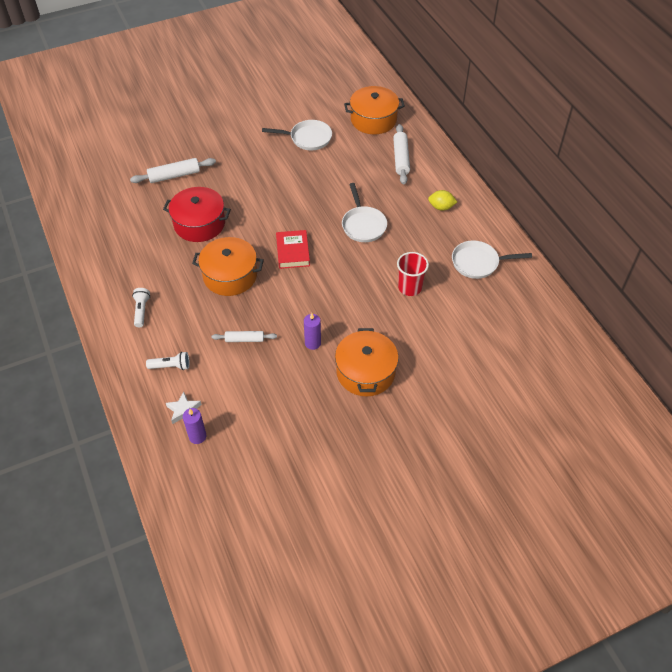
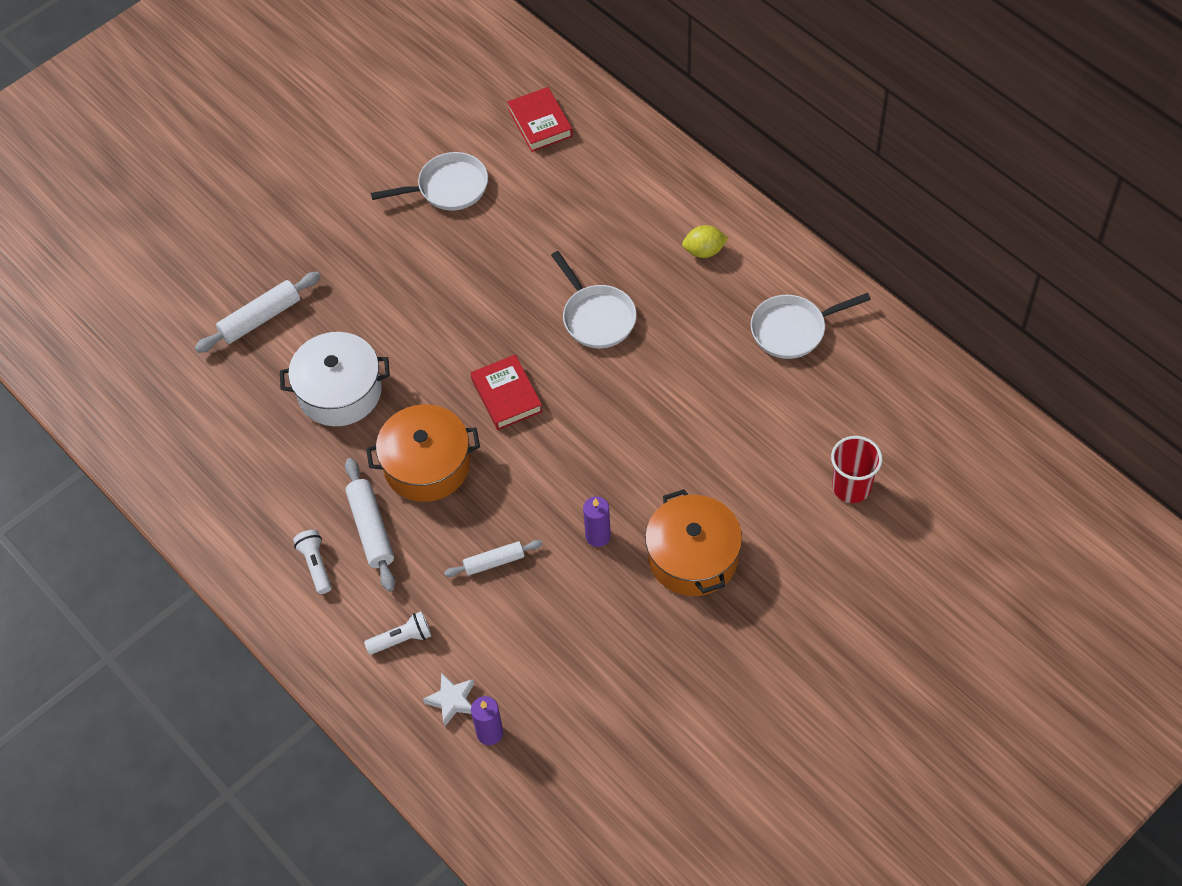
camera: 15 degrees left, 5 degrees up
red pot [163,187,231,242] -> white pot [280,332,390,426]
orange pot [344,86,405,134] -> red book [507,87,573,152]
white rolling pin [393,124,410,185] -> white rolling pin moved to [345,458,395,591]
red cup [397,252,429,296] -> red cup moved to [831,436,883,503]

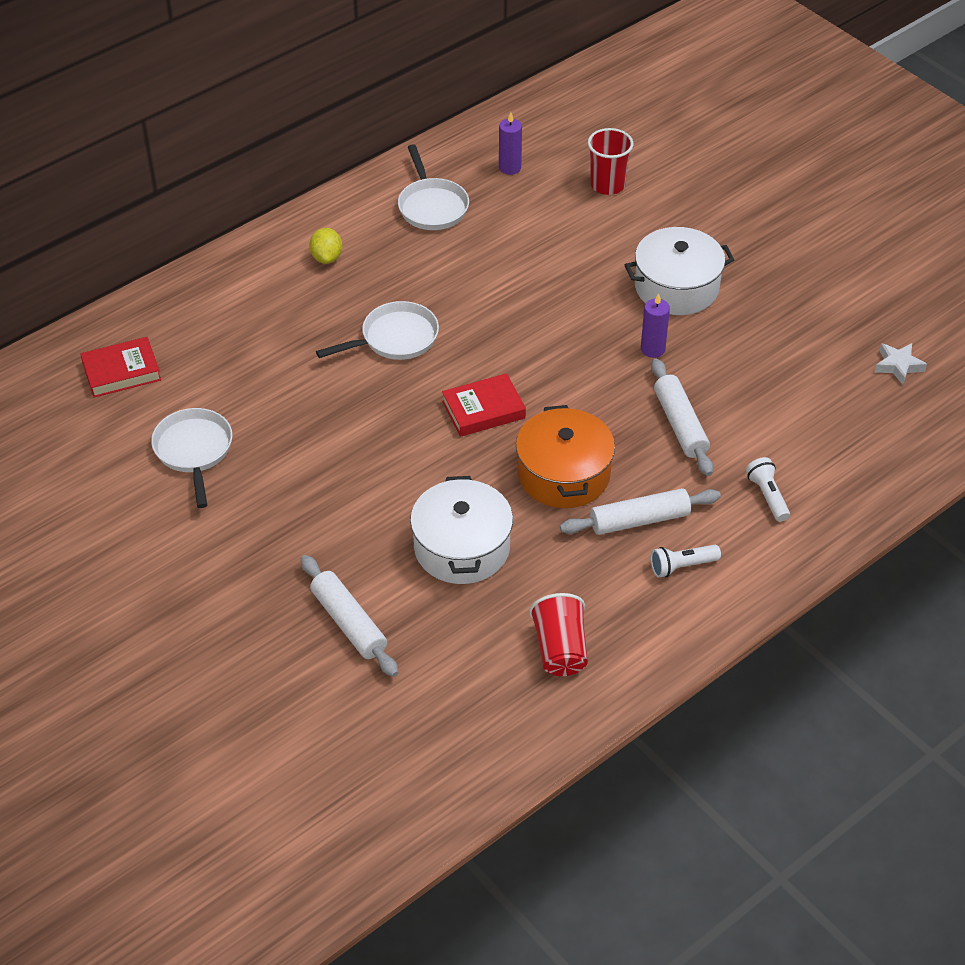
camera: 90 degrees left, 10 degrees down
white star [423,672,474,727] -> white star moved to [875,343,927,385]
white rolling pin [444,540,543,577] -> white rolling pin [651,359,713,476], size x1.55
purple candle [471,696,503,745] -> purple candle moved to [499,112,522,175]
orange pot [645,489,742,596] -> white pot [625,227,734,315]
none -> red cup [529,593,588,676]

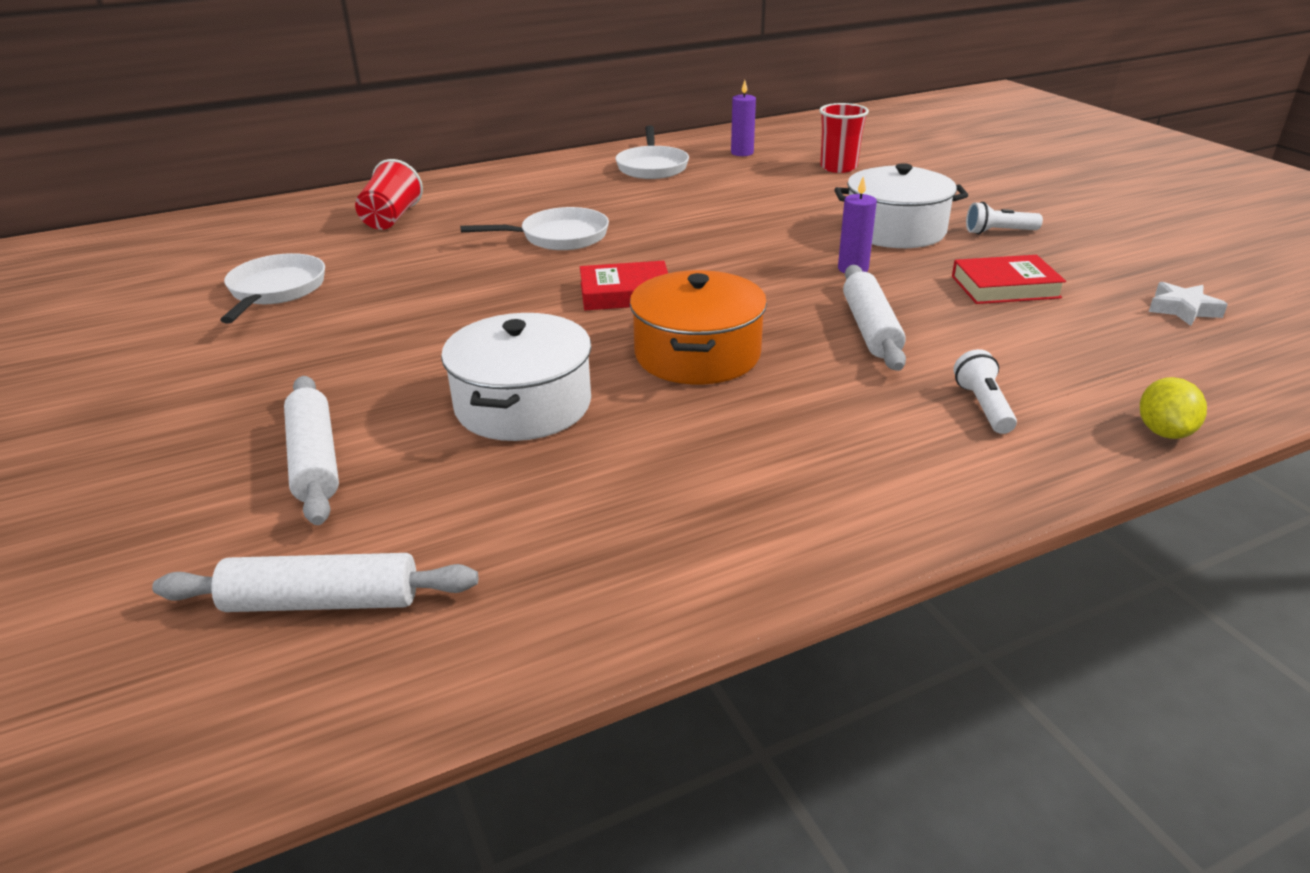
camera: 15 degrees right, 15 degrees down
red book [80,337,161,398] -> red book moved to [952,255,1066,304]
yellow lemon [309,228,342,264] -> yellow lemon moved to [1140,377,1207,439]
red cup [529,593,588,676] -> red cup moved to [355,159,423,230]
white rolling pin [560,488,721,535] -> white rolling pin moved to [152,553,478,612]
white flashlight [651,545,721,578] -> white flashlight moved to [966,202,1043,234]

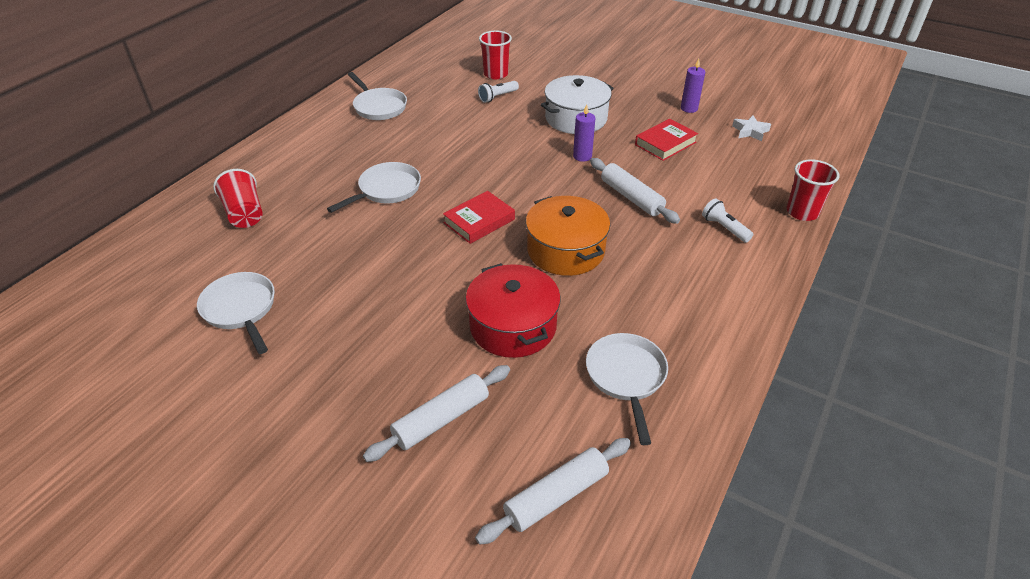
camera: 35 degrees left, 10 degrees up
white rolling pin [284,376,339,525] -> white rolling pin turned 75 degrees counterclockwise [363,365,510,462]
white pot [441,313,592,441] -> red pot [466,263,561,358]
purple candle [731,80,756,156] -> purple candle moved to [681,59,705,113]
white flashlight [966,202,1043,234] -> white flashlight moved to [478,81,519,103]
yellow lemon [1140,377,1207,439] -> red cup [786,159,839,221]
none -> white pan [586,333,668,445]

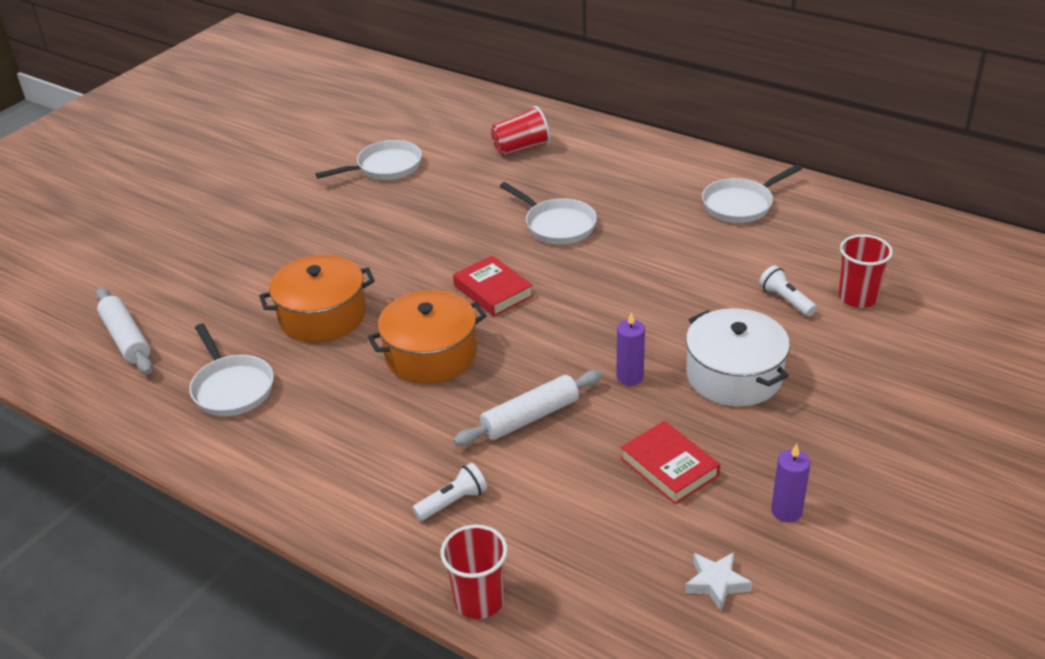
camera: 95 degrees right, 5 degrees down
white rolling pin [363,365,510,462] -> none
red pot [466,263,561,358] -> orange pot [259,255,375,343]
white pan [586,333,668,445] -> white pan turned 60 degrees clockwise [189,324,274,416]

